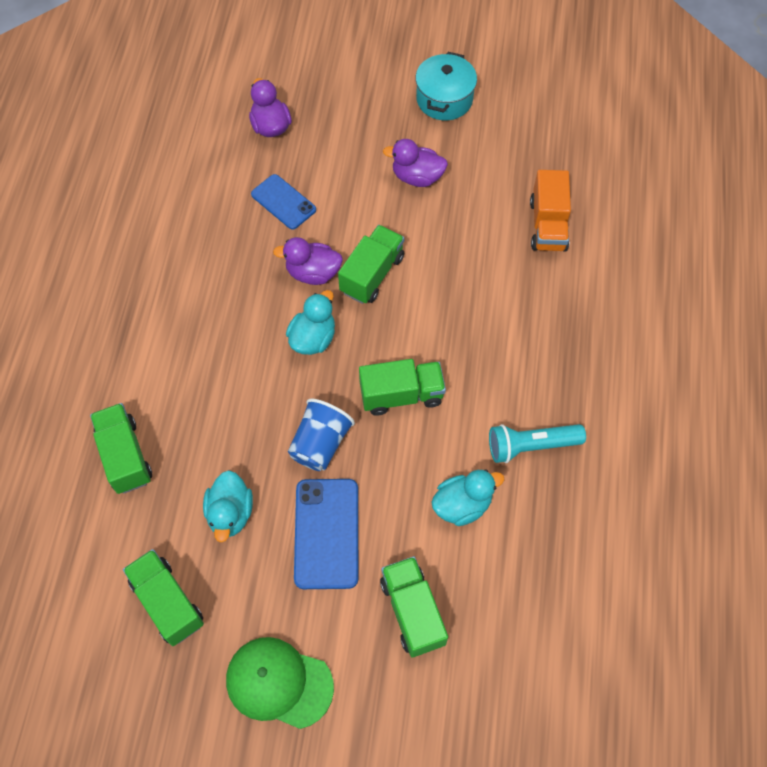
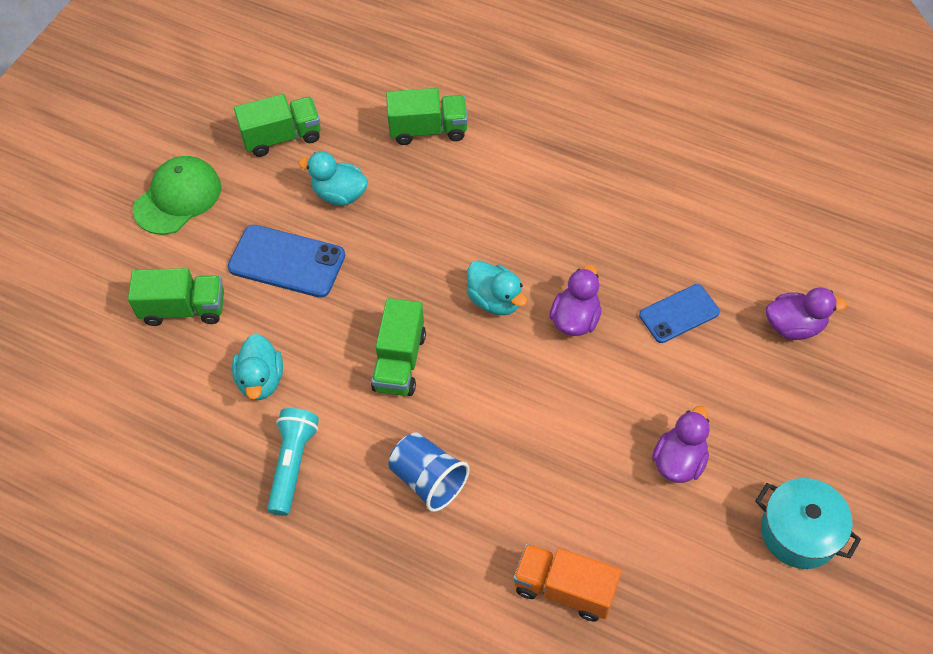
camera: 110 degrees right, 5 degrees down
blue cup [288,399,355,471] -> blue cup moved to [389,432,470,512]
green truck [338,225,404,304] -> none

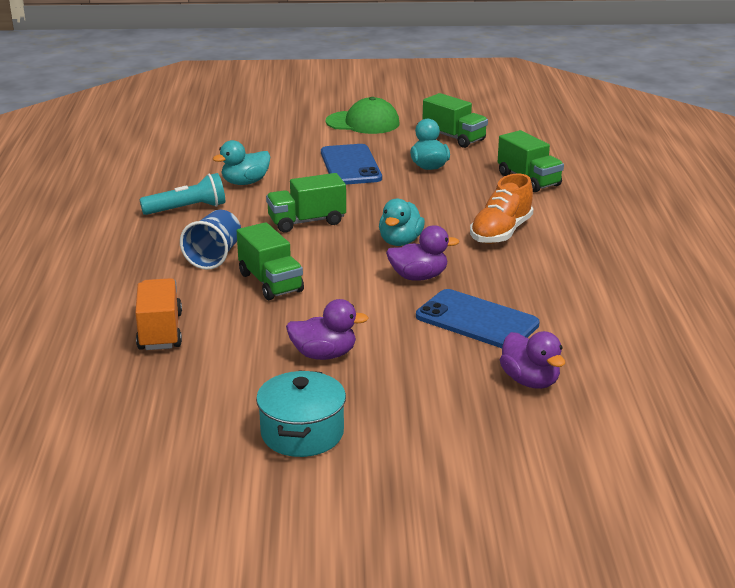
camera: 60 degrees right, 30 degrees down
green truck [128,268,224,326] -> green truck moved to [237,222,304,300]
blue phone [639,284,720,343] -> blue phone [416,289,540,348], size x1.51
none -> orange shoe [470,173,533,244]

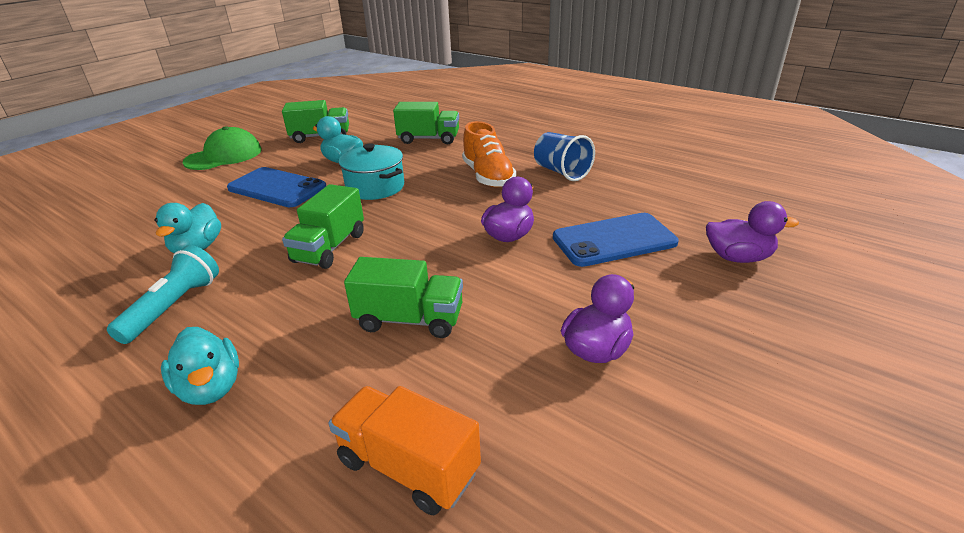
camera: 50 degrees left, 5 degrees up
blue cup [180,210,241,270] -> blue cup moved to [534,132,595,181]
turquoise pot [256,370,346,457] -> turquoise pot moved to [339,143,404,200]
turquoise duck [379,198,425,246] -> turquoise duck moved to [161,327,239,405]

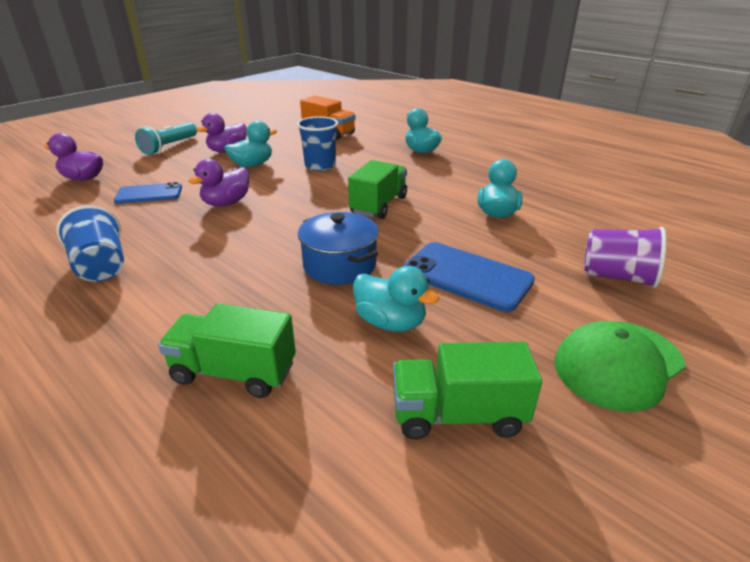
camera: 175 degrees left, 0 degrees up
turquoise flashlight [107,245,219,344] -> turquoise flashlight moved to [135,123,197,155]
turquoise pot [339,143,404,200] -> blue pot [298,212,379,285]
green truck [344,257,463,338] -> blue cup [297,116,338,171]
orange shoe [462,121,516,188] -> none
blue phone [553,213,679,267] -> blue phone [114,182,182,204], size x0.66
none -> turquoise duck [224,121,277,167]
none -> purple cup [584,227,666,288]

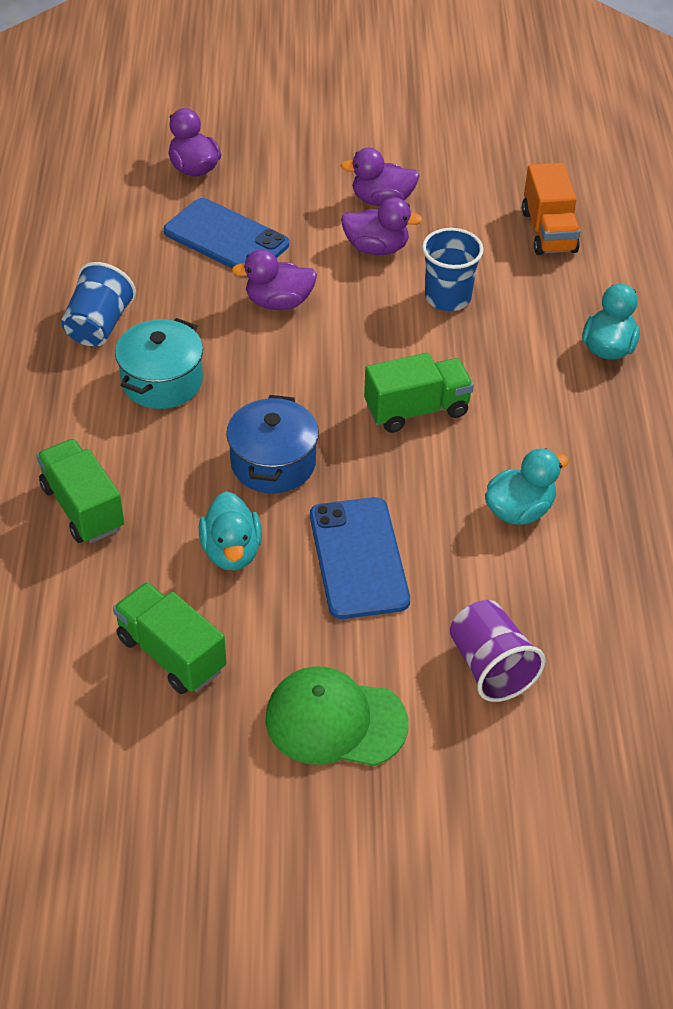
camera: 45 degrees right, 15 degrees up
blue phone [114,182,182,204] -> blue phone [164,198,289,268], size x1.51
turquoise flashlight [135,123,197,155] -> none
turquoise duck [224,121,277,167] -> purple duck [341,197,423,255]
none -> turquoise pot [115,318,203,409]

